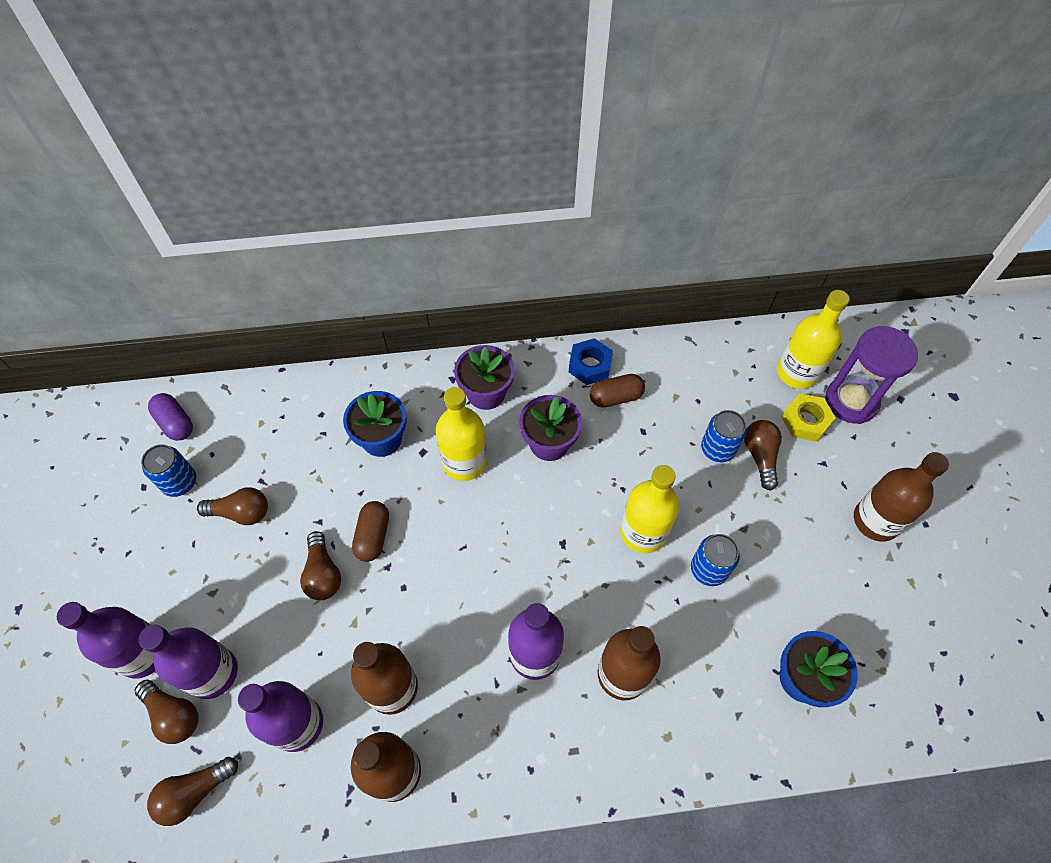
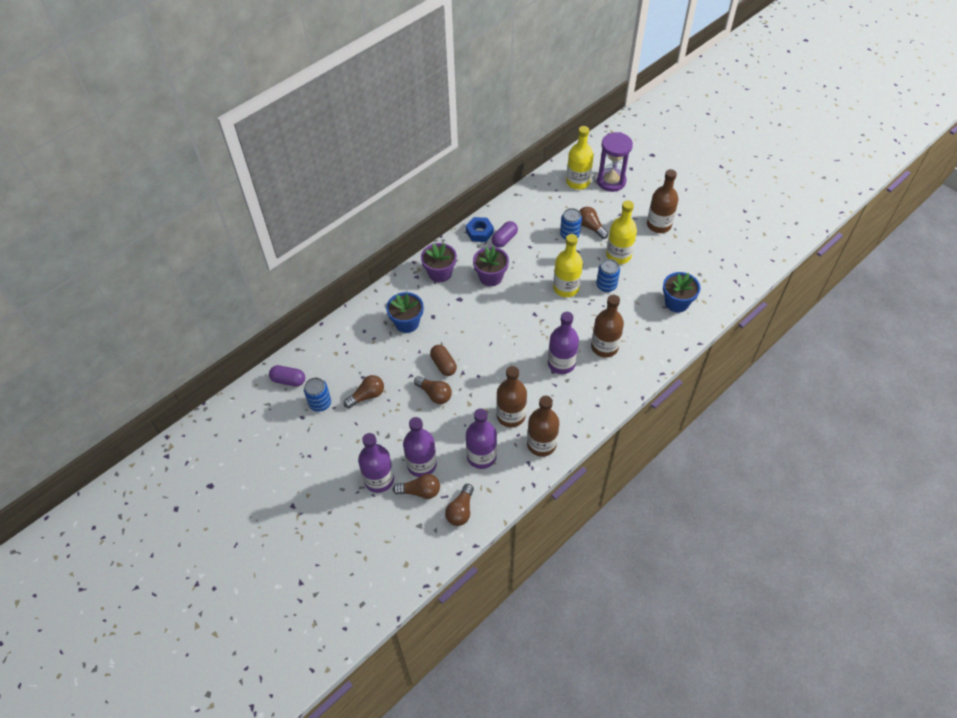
camera: 35 degrees left, 5 degrees down
yellow bottle [436,387,487,481] -> yellow bottle moved to [606,200,637,264]
brown capsule [590,374,645,408] -> purple capsule [491,221,518,248]
yellow nut [782,394,835,442] -> none

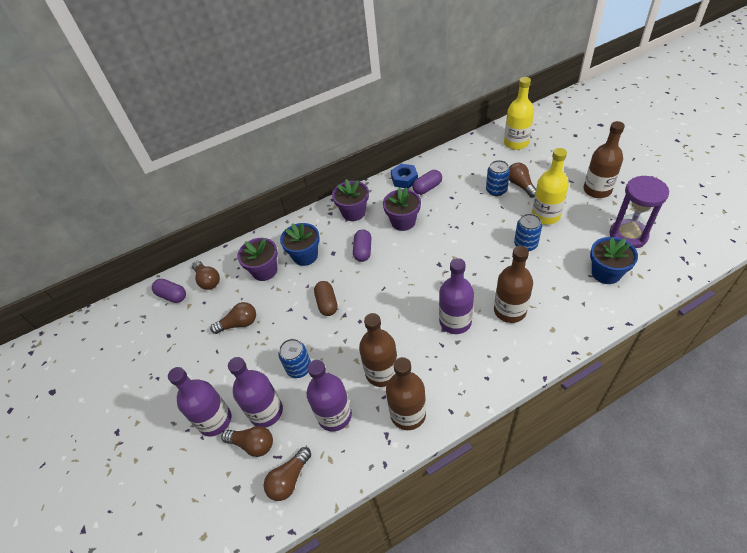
camera: 20 degrees right, 5 degrees down
blue can [304,377,331,412] -> blue can moved to [279,339,311,378]
brown light bulb [414,376,452,404] -> brown light bulb moved to [192,261,220,290]
yellow bottle [553,234,583,297] -> none
purple hourglass [597,132,633,192] -> purple hourglass moved to [609,176,669,248]
none -> purple flower pot [237,238,278,281]
none -> purple capsule [353,229,371,262]

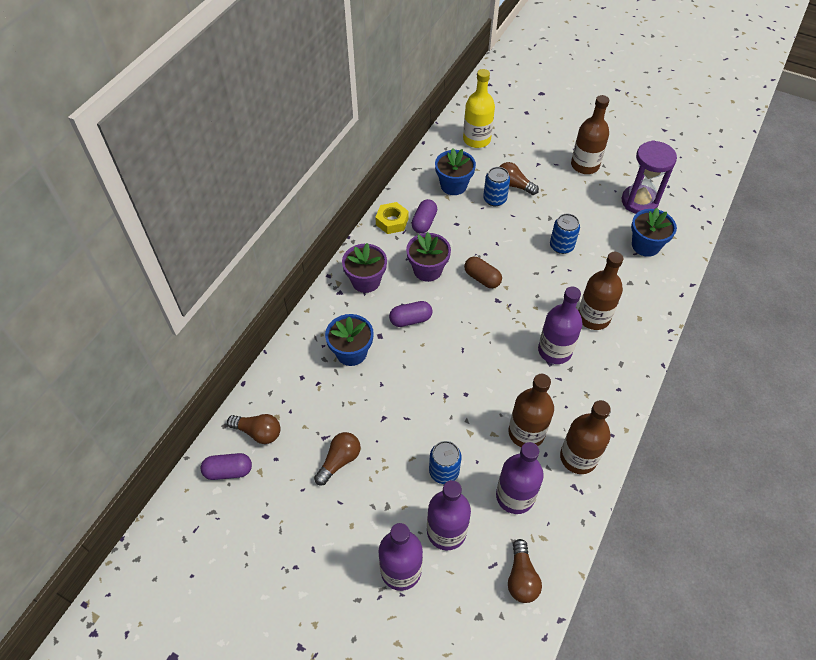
camera: 40 degrees left, 5 degrees up
brown light bulb [221,426,273,457] -> none
purple flower pot [237,238,278,281] -> none
brown capsule [314,281,338,316] -> brown capsule moved to [464,257,502,288]
purple capsule [353,229,371,262] -> purple capsule turned 75 degrees counterclockwise [389,301,433,327]
blue nut [391,164,418,189] -> yellow nut [375,202,409,234]
yellow bottle [532,148,569,224] -> none
none -> blue flower pot [435,148,476,195]

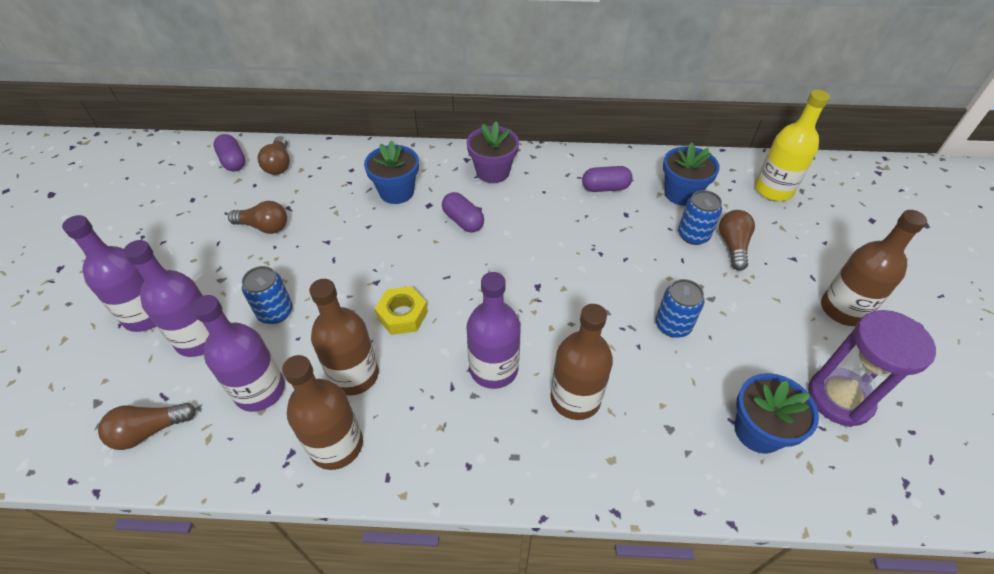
camera: 65 degrees right, 5 degrees down
yellow nut [375,202,409,234] -> yellow nut moved to [375,286,428,335]
purple flower pot [406,232,451,282] -> none
brown capsule [464,257,502,288] -> none

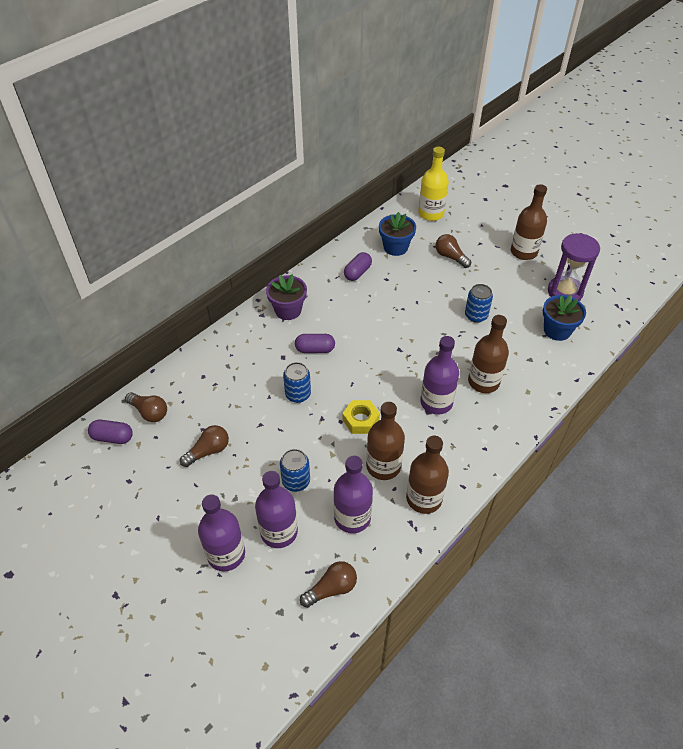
camera: 50 degrees left, 0 degrees up
brown light bulb [98,403,196,450] -> brown light bulb turned 135 degrees counterclockwise [300,561,357,608]
blue flower pot [364,140,419,204] -> none
blue can [678,190,722,245] -> blue can moved to [283,362,311,403]

